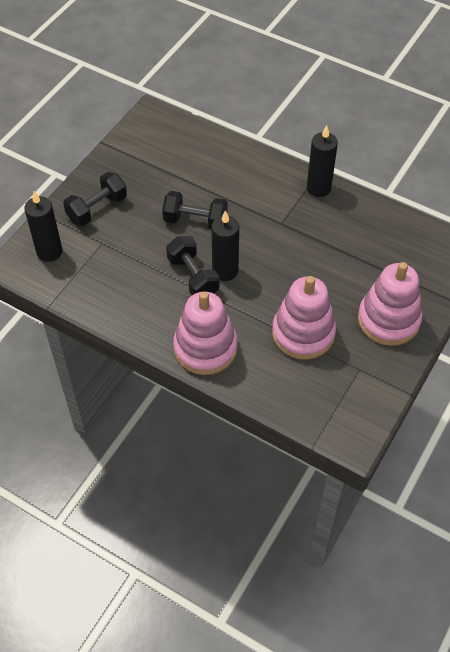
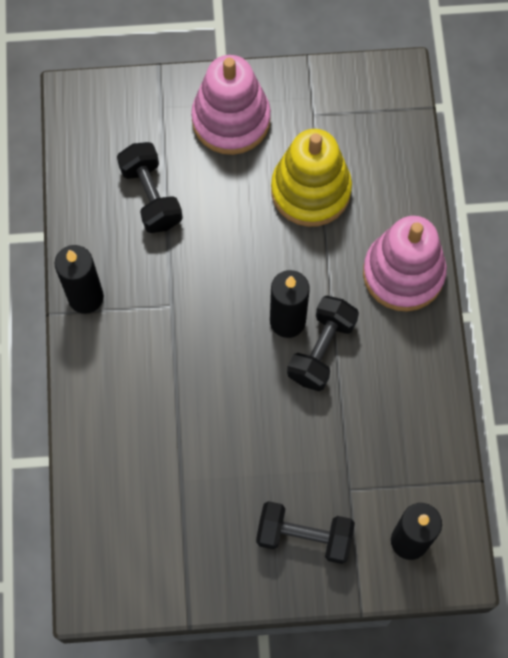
camera: 125 degrees left, 15 degrees up
black dumbbell [162,191,228,230] -> black dumbbell moved to [117,142,183,233]
pink stacking toy [272,276,336,360] -> yellow stacking toy [271,129,352,227]

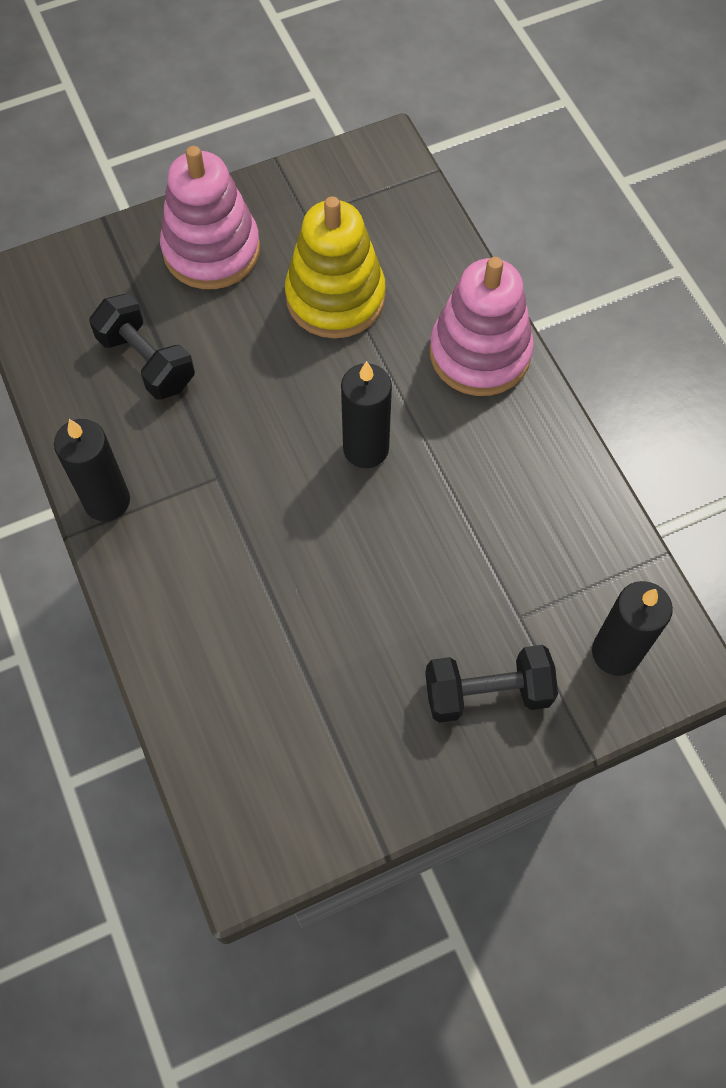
camera: 20 degrees left, 5 degrees down
black dumbbell [287,296,359,391] -> none

